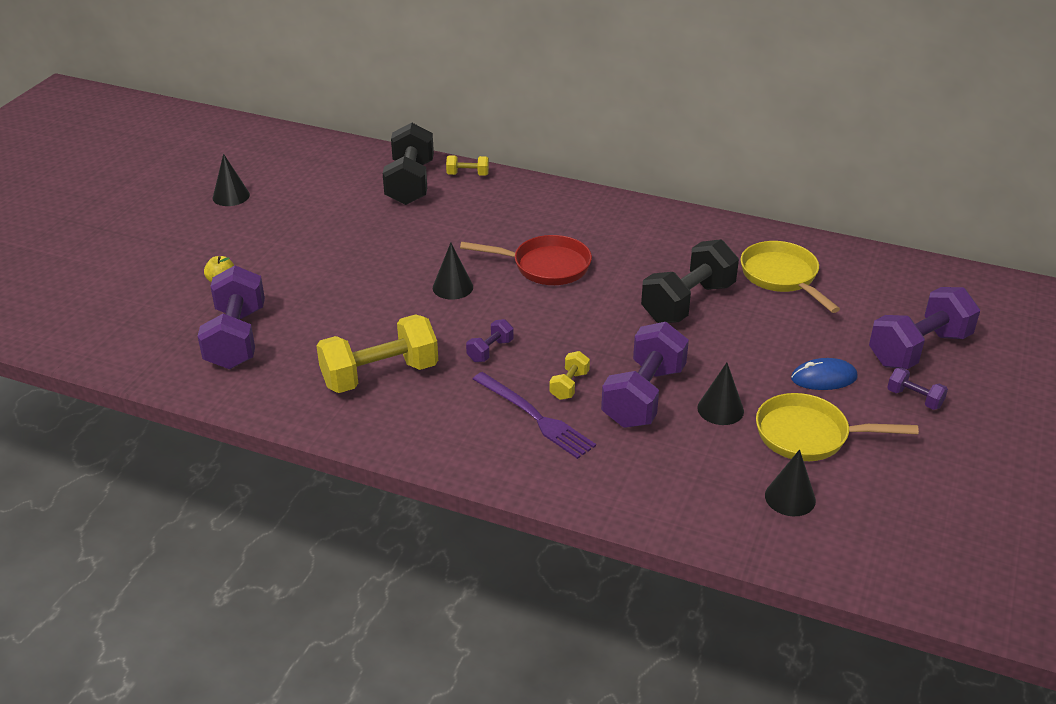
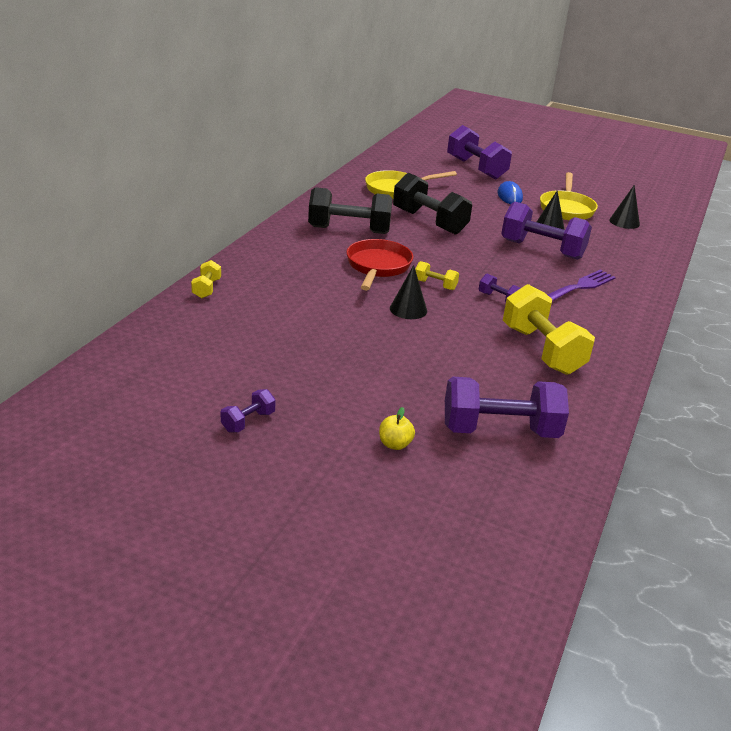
camera: 90 degrees left, 5 degrees down
black cone [213,154,250,206] -> none
black dumbbell [383,123,434,205] -> black dumbbell moved to [308,187,392,234]
yellow dumbbell [549,351,590,400] -> yellow dumbbell moved to [415,261,459,290]
purple dumbbell [887,368,948,410] -> purple dumbbell moved to [220,389,275,432]

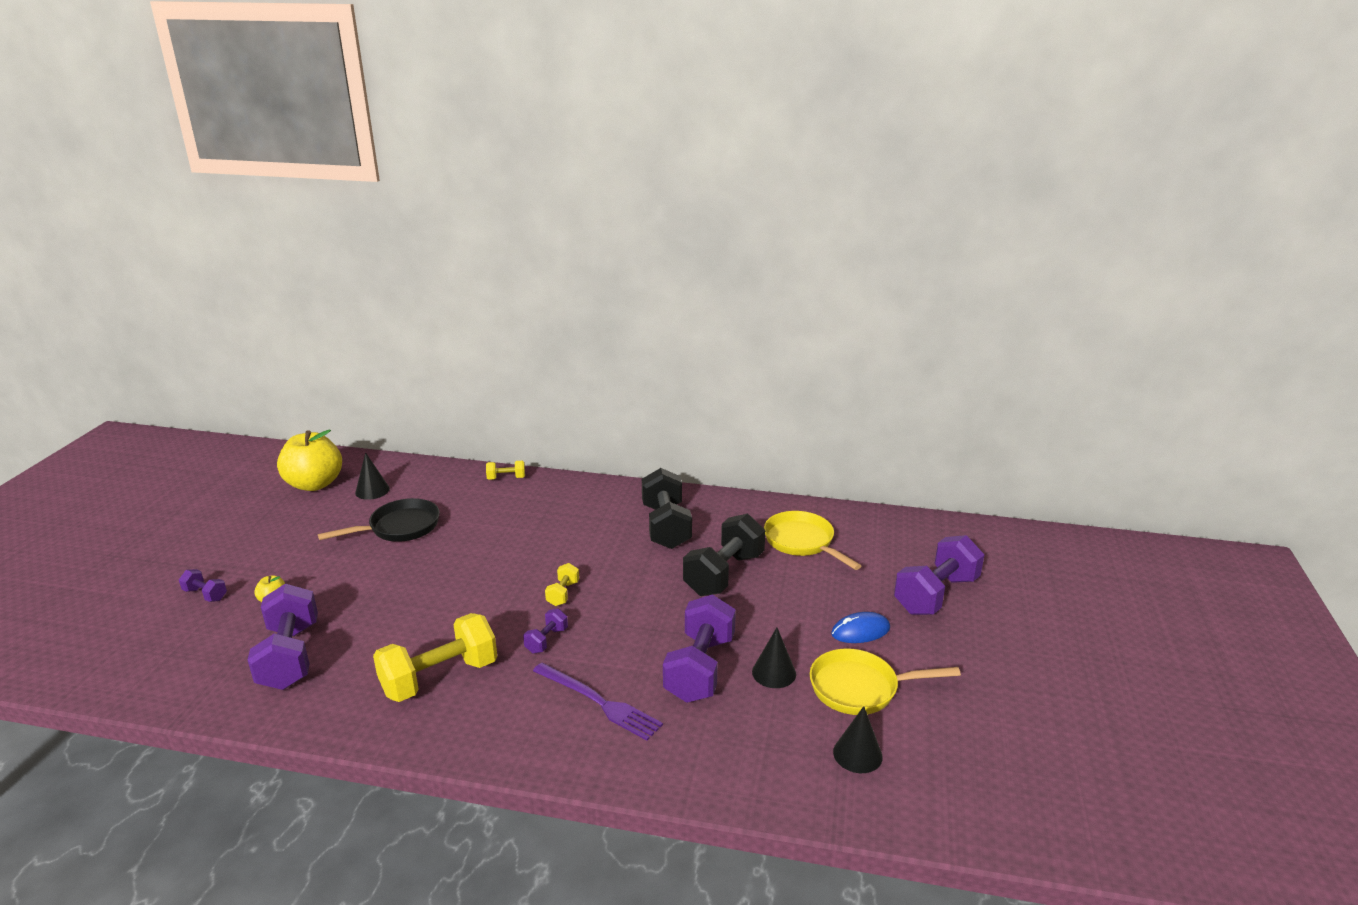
camera: 80 degrees right, 5 degrees down
purple dumbbell [220,389,275,432] -> purple dumbbell moved to [179,569,227,602]
red pan [347,239,413,290] -> none
black cone [390,265,427,319] -> black cone moved to [355,452,390,500]
none -> yellow apple [277,429,342,491]
none -> black pan [318,498,440,542]

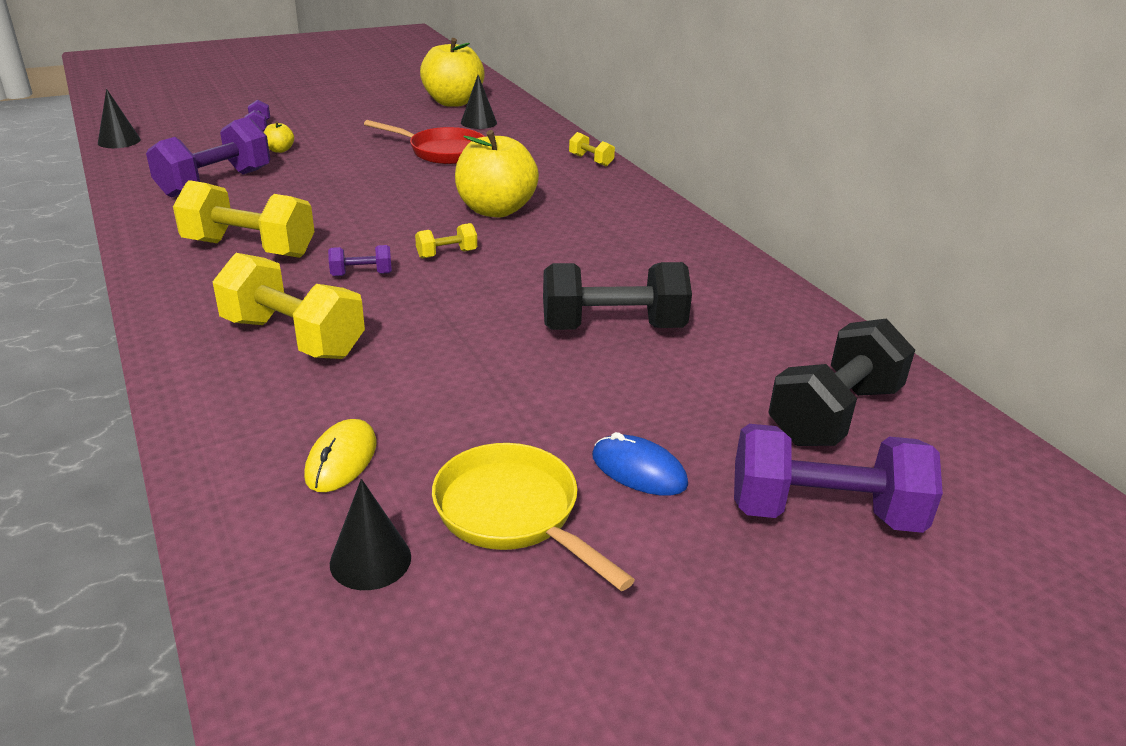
camera: 50 degrees right, 5 degrees up
black pan [318,498,440,542] -> red pan [364,120,485,164]
purple fork [533,663,663,741] -> yellow dumbbell [213,253,365,359]
black dumbbell [642,468,692,549] -> black dumbbell moved to [768,318,915,446]
purple dumbbell [663,594,736,703] -> none
black cone [752,628,796,688] -> black cone moved to [98,89,141,148]
yellow pan [764,511,862,570] -> none
none -> yellow mouse [304,419,377,492]
none -> yellow apple [455,130,539,218]

